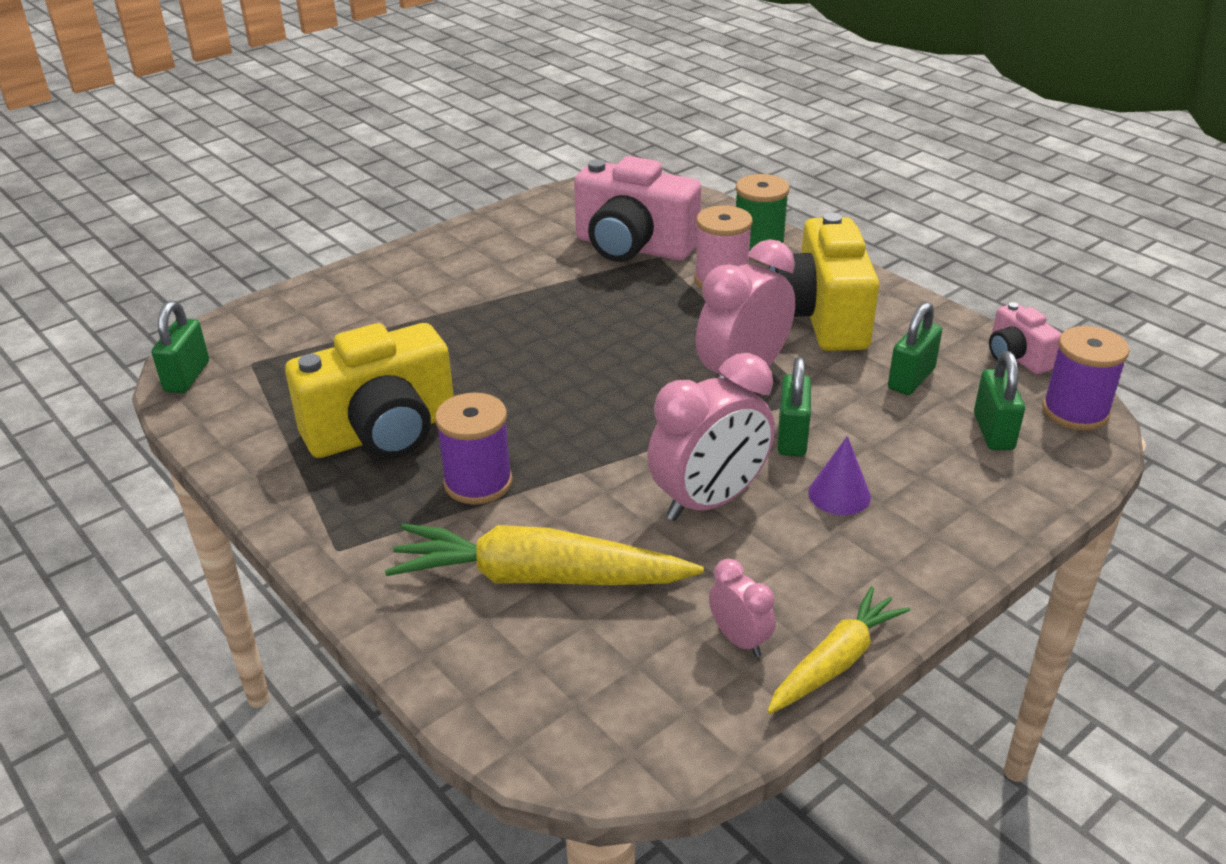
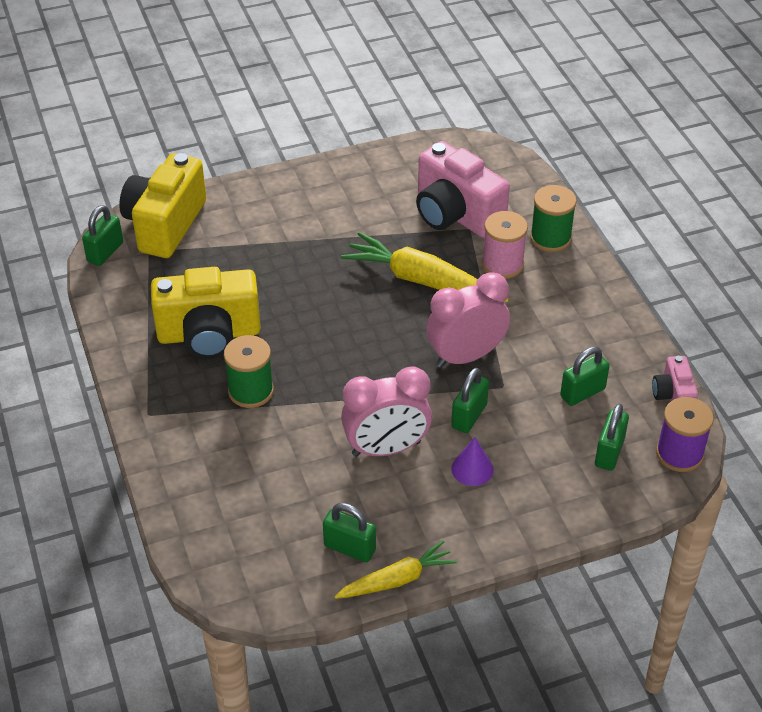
camera: 20 degrees right, 10 degrees up
yellow carrot [385,524,704,585] -> yellow carrot moved to [341,232,509,302]
purple spool [435,393,512,505] -> green spool [224,335,274,408]
pink clock [709,559,775,657] -> green padlock [323,503,376,562]
yellow camera [769,213,879,351] -> yellow camera moved to [119,153,206,258]

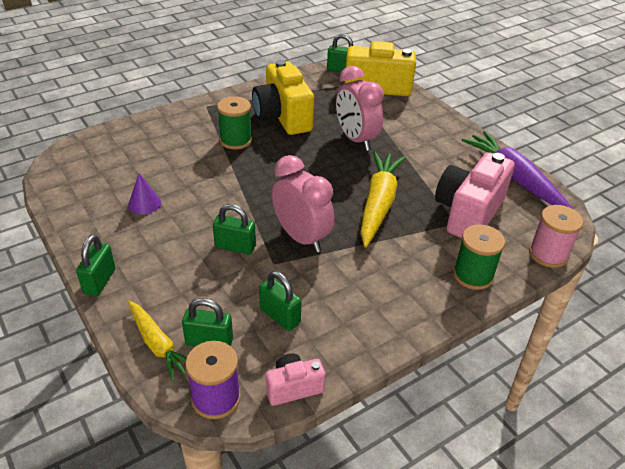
camera: 75 degrees right, 5 degrees down
green padlock [323,503,376,562] -> green padlock moved to [76,234,115,296]
yellow carrot [334,540,457,599] -> yellow carrot moved to [128,301,186,381]
pink clock [341,366,432,457] -> pink clock moved to [336,66,384,151]
purple cone [451,437,494,486] -> purple cone moved to [128,173,161,214]
pink spool [482,211,528,279] -> pink spool moved to [529,205,583,268]
none -> purple carrot [462,131,573,209]

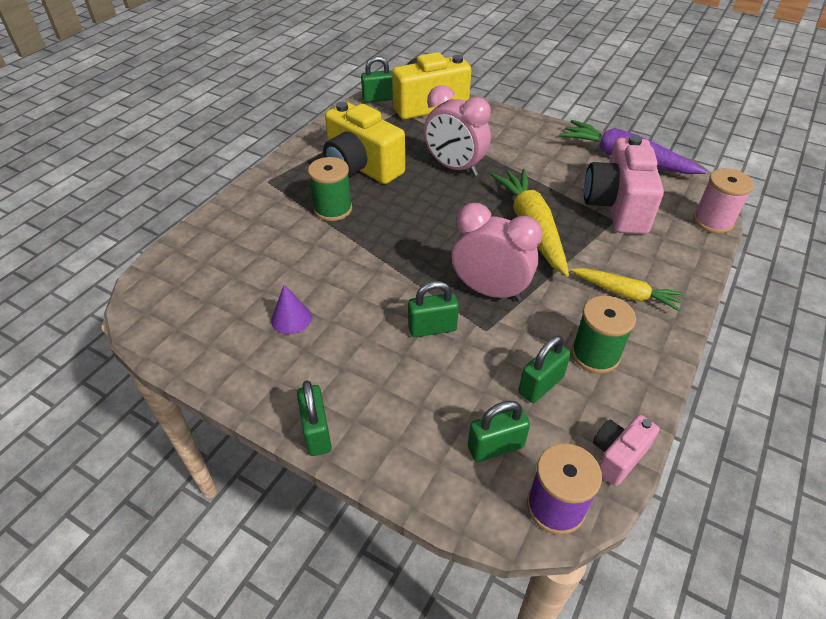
camera: 25 degrees left, 5 degrees up
yellow carrot [128,301,186,381] -> yellow carrot moved to [571,268,684,312]
green padlock [259,271,301,331] -> green padlock turned 60 degrees counterclockwise [518,336,571,403]
green spool [453,224,505,290] -> green spool moved to [571,295,636,374]

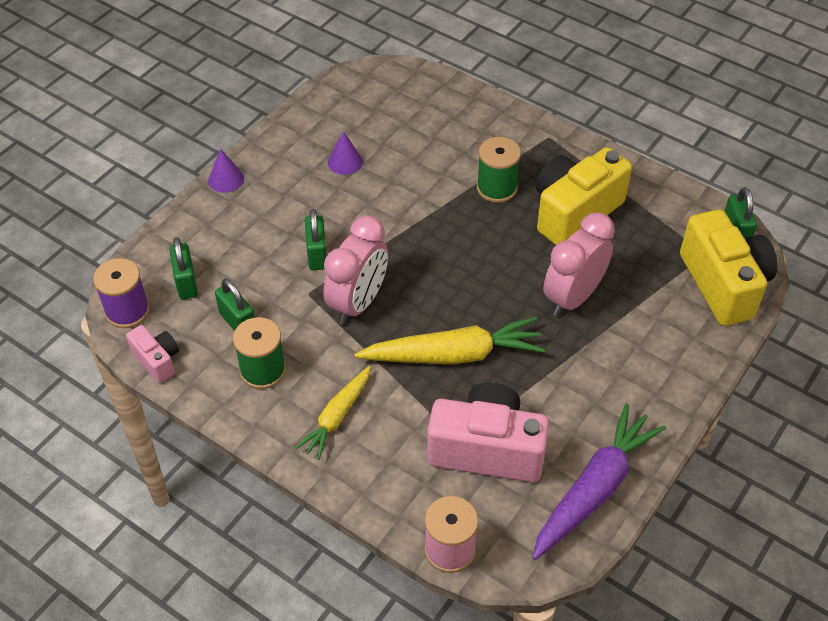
camera: 95 degrees right, 5 degrees up
green padlock [297,380,332,456] -> purple cone [208,149,244,193]

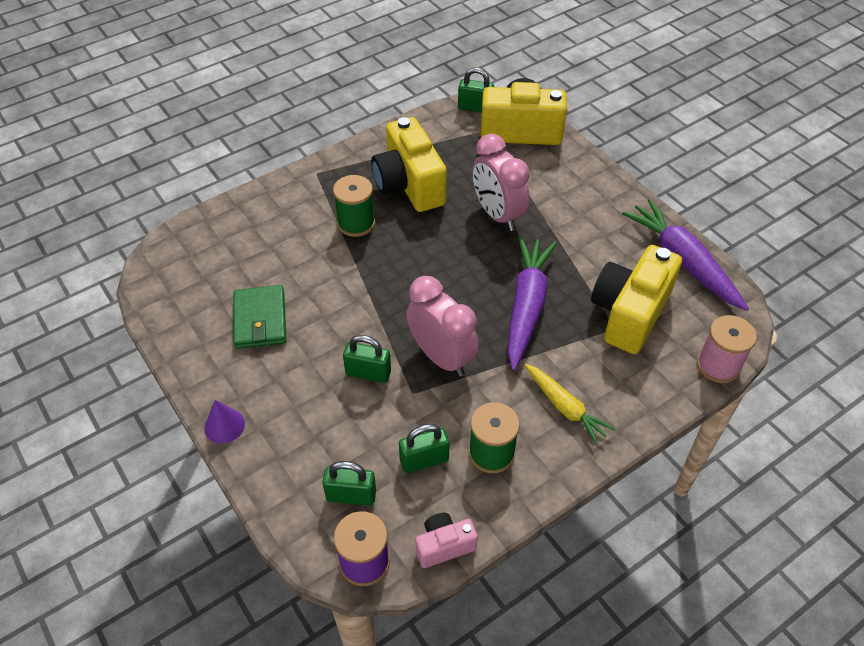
camera: 70 degrees left, 0 degrees up
purple cone [328,131,363,175] -> green wallet [234,285,286,349]
yellow carrot [354,316,545,365] -> purple carrot [507,236,557,371]
pink camera [427,382,549,482] -> yellow camera [591,245,682,354]

